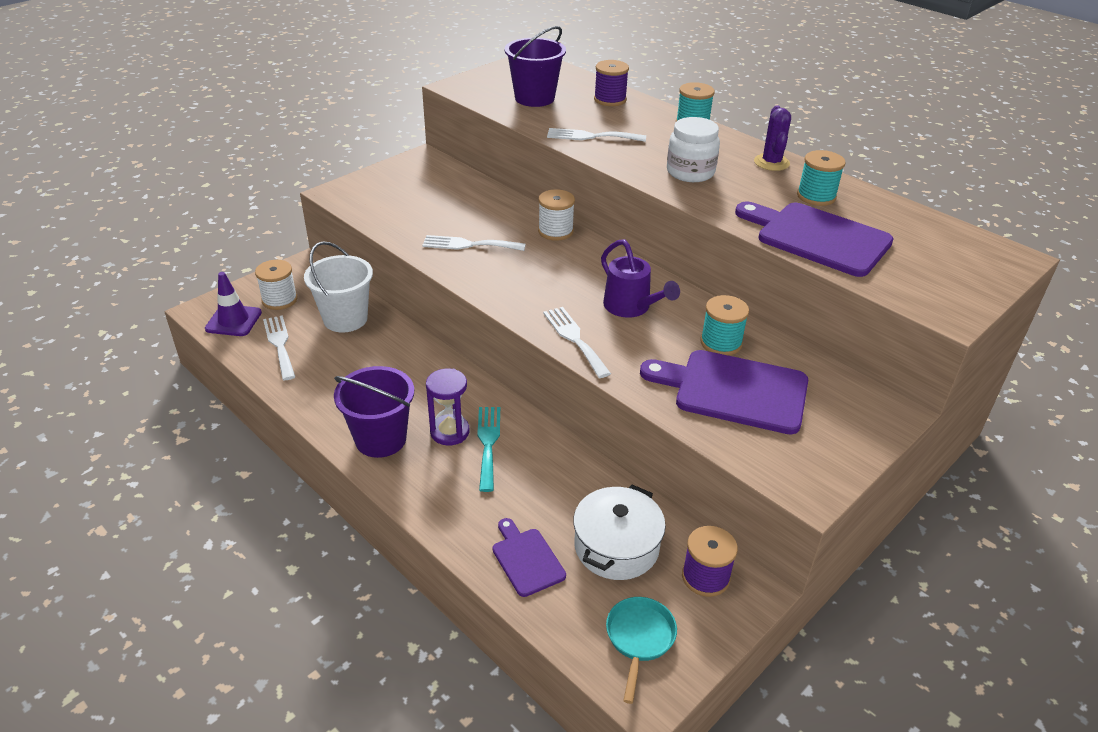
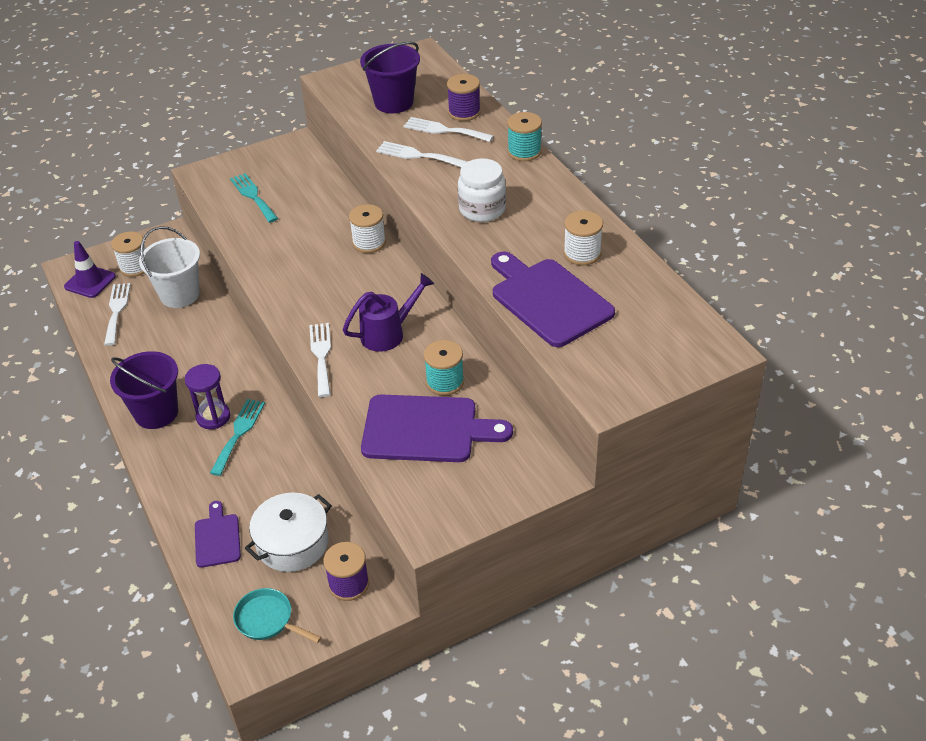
camera: 20 degrees right, 5 degrees up
white fork [422,235,526,251] -> white fork moved to [404,117,493,142]
purple watering can [601,239,680,318] -> purple watering can turned 105 degrees counterclockwise [343,273,434,352]
turquoise pan [606,597,677,704] -> turquoise pan turned 90 degrees counterclockwise [233,588,322,643]
purple cutting board [640,350,808,434] -> purple cutting board turned 150 degrees clockwise [361,394,513,462]
purple cactus [754,105,791,171] -> none
turquoise spool [797,150,846,206] -> white spool [564,211,603,265]
none -> turquoise fork [230,173,278,223]

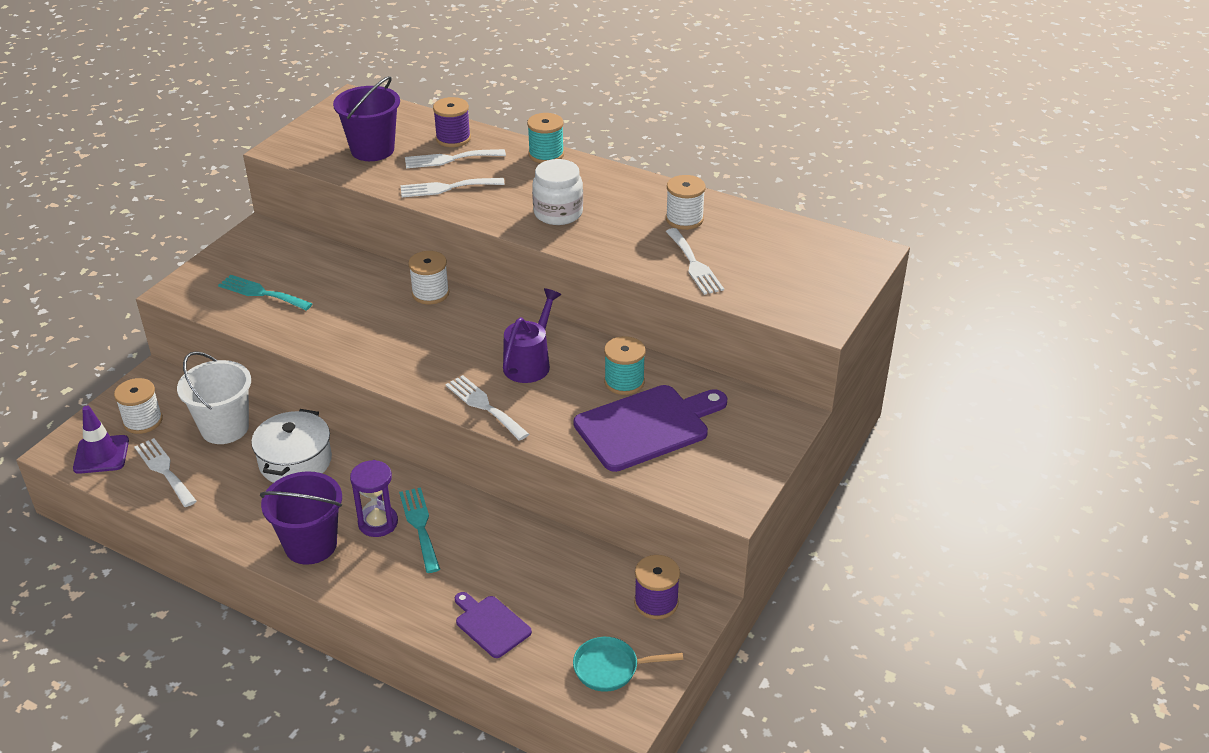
camera: 35 degrees left, 5 degrees down
white pot [245,493,332,572] -> white pot moved to [251,409,332,483]
purple cutting board [491,252,615,347] -> white fork [666,228,724,295]

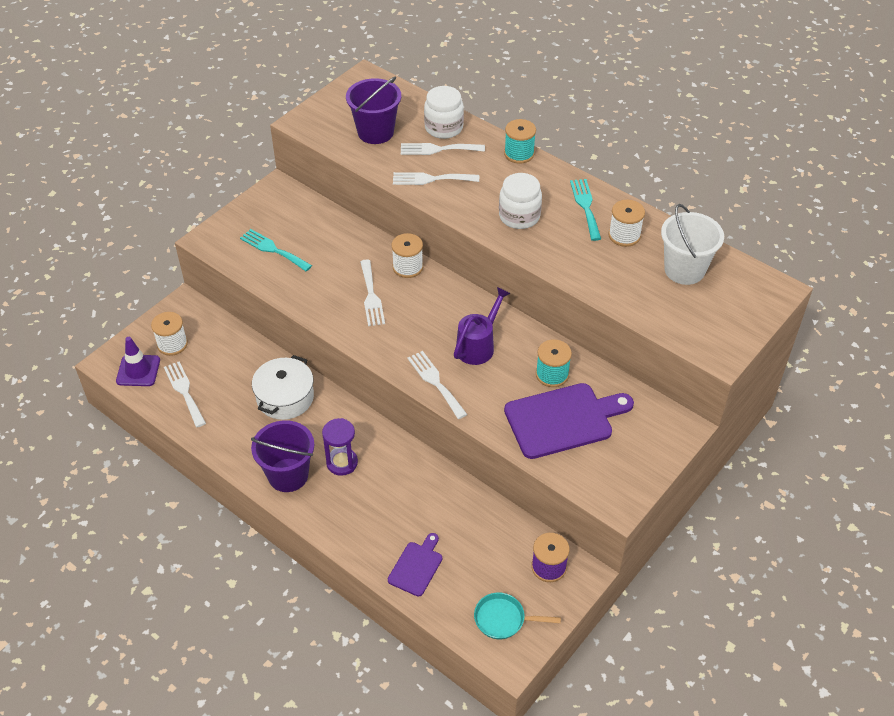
camera: 10 degrees right, 10 degrees up
white bucket [177,351,251,444] -> white bucket moved to [661,204,724,285]
turquoise fork [399,487,440,573] -> turquoise fork moved to [570,179,601,241]
purple spool [433,97,471,147] -> white jar [424,86,464,139]
purple cutting board [455,592,532,658] -> purple cutting board turned 60 degrees clockwise [388,533,442,596]
white fork [666,228,724,295] -> white fork moved to [360,260,385,326]

